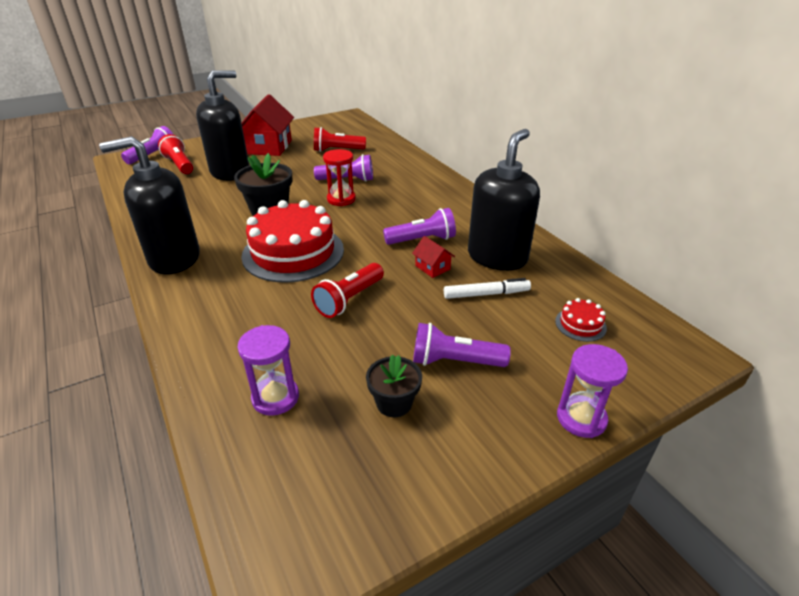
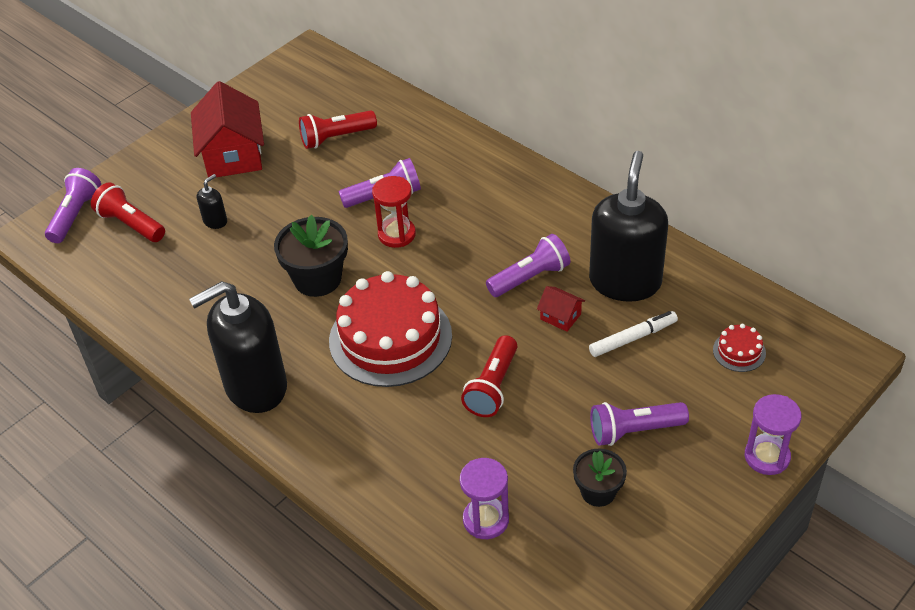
camera: 15 degrees left, 10 degrees up
black soap dispenser [196,70,249,181] -> black soap dispenser [197,174,227,229], size x0.40

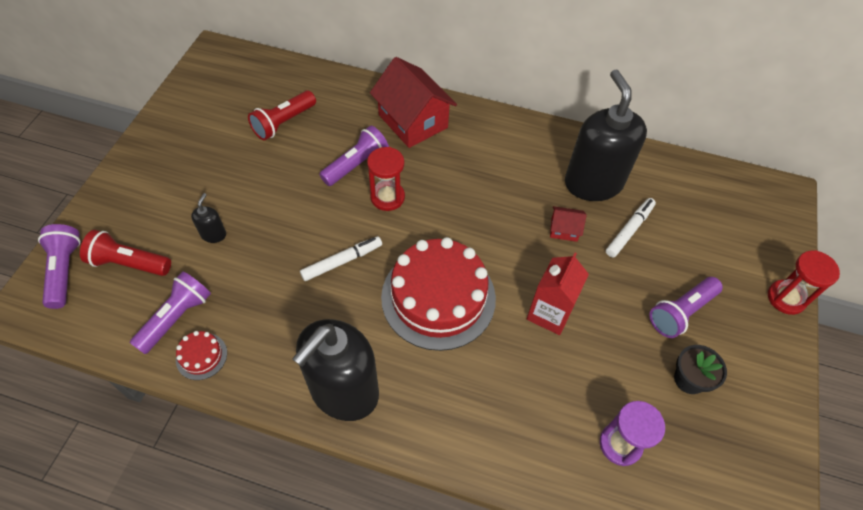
camera: 30 degrees left, 10 degrees up
red house [191,81,264,177] -> red house moved to [370,57,457,148]
black flower pot [274,215,348,297] -> white marker [300,236,382,281]
red flashlight [461,335,518,417] -> red carton [527,253,589,335]
purple flashlight [486,234,570,297] -> purple flashlight moved to [130,271,211,354]
red cake [713,324,766,372] -> red cake moved to [176,331,227,380]
purple hourglass [745,394,801,475] -> red hourglass [768,250,840,315]

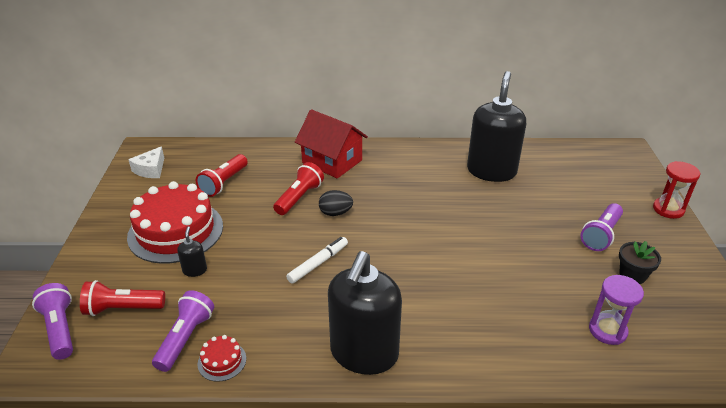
camera: 15 degrees left, 20 degrees down
purple flashlight [319,126,389,186] -> red flashlight [273,162,324,215]
red hourglass [367,147,405,211] -> black egg [319,190,353,216]
red cake [381,237,496,351] -> red cake moved to [127,181,223,264]
red carton [527,253,589,335] -> none
red house [550,206,587,242] -> none
black soap dispenser [565,69,647,201] -> black soap dispenser turned 45 degrees clockwise [467,71,526,182]
white marker [606,198,656,257] -> none
none -> white cheese [128,146,164,178]

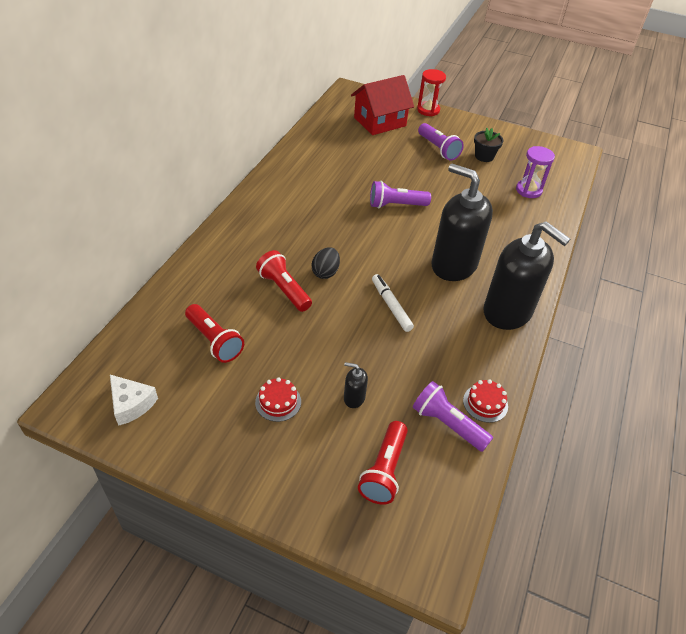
camera: 70 degrees left, 10 degrees up
purple flashlight [32,283,73,360] -> purple flashlight moved to [370,181,431,208]
red cake [127,181,223,264] -> red cake [255,377,301,422], size x0.41
red house [295,109,368,178] -> red house moved to [351,75,414,135]
black soap dispenser [467,71,526,182] -> black soap dispenser moved to [431,164,493,281]

